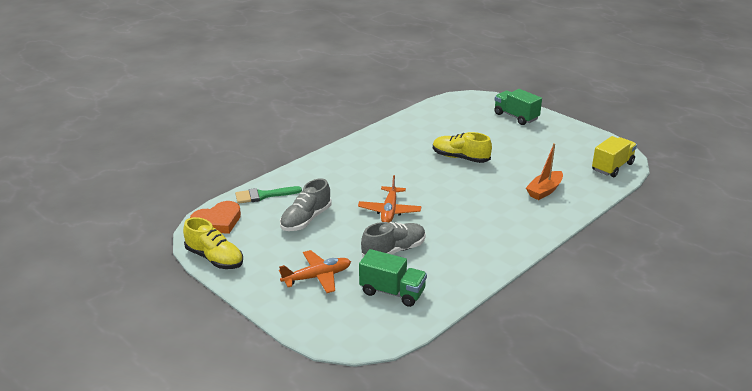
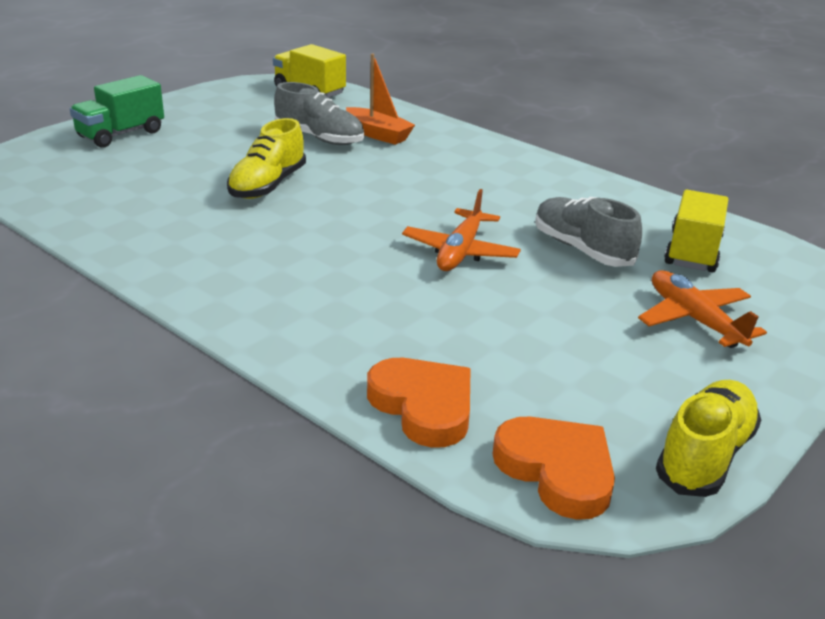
camera: 95 degrees left, 0 degrees up
green brush [235,186,302,204] -> orange heart [367,358,471,448]
grey shoe [280,178,332,231] -> grey shoe moved to [274,82,364,145]
orange plane [358,175,421,223] -> orange plane turned 105 degrees clockwise [402,189,521,271]
green truck [359,249,427,307] -> yellow truck [664,190,728,272]

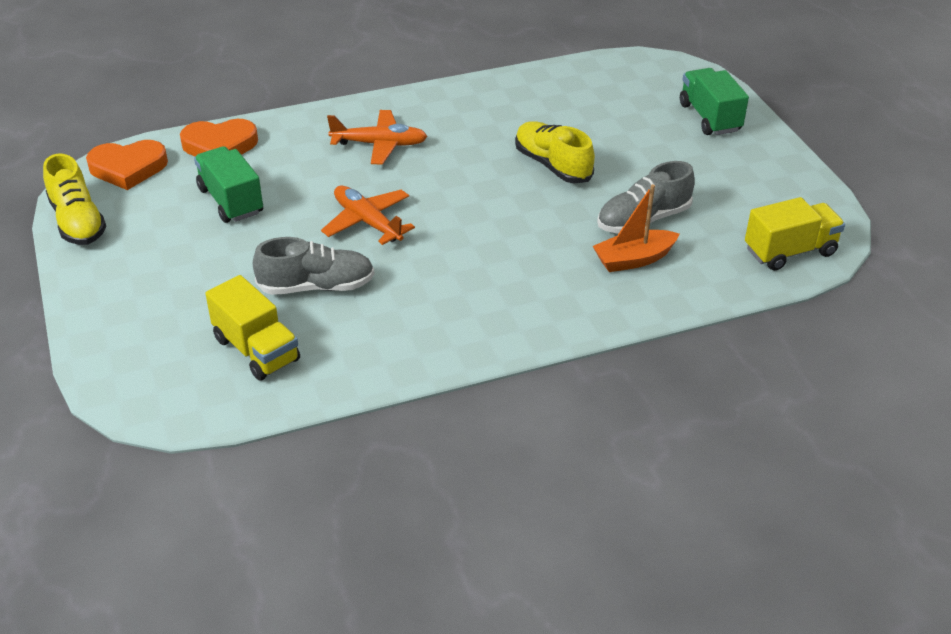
camera: 120 degrees right, 10 degrees up
orange plane [638,270,767,348] -> orange plane moved to [327,110,428,165]
none -> green truck [194,146,263,223]

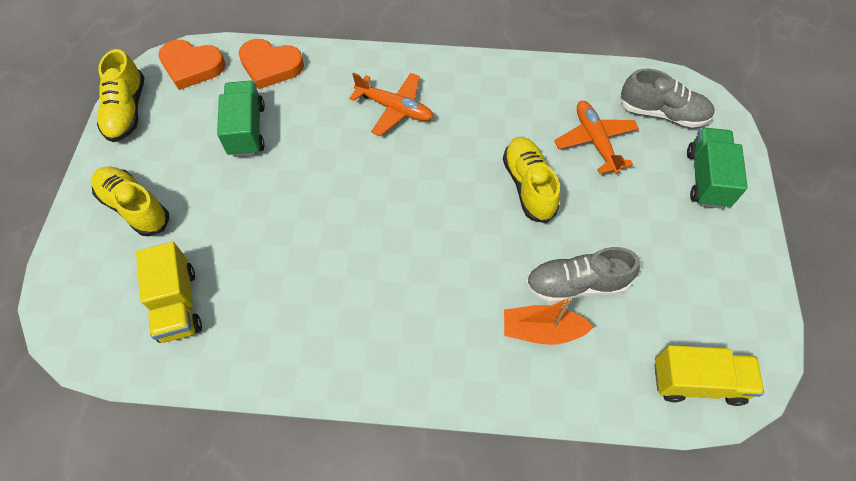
camera: 25 degrees right, 20 degrees up
grey shoe [253,237,375,295] -> grey shoe moved to [619,69,715,128]
orange plane [321,186,415,245] -> orange plane moved to [554,101,639,174]
none -> yellow shoe [91,166,169,236]

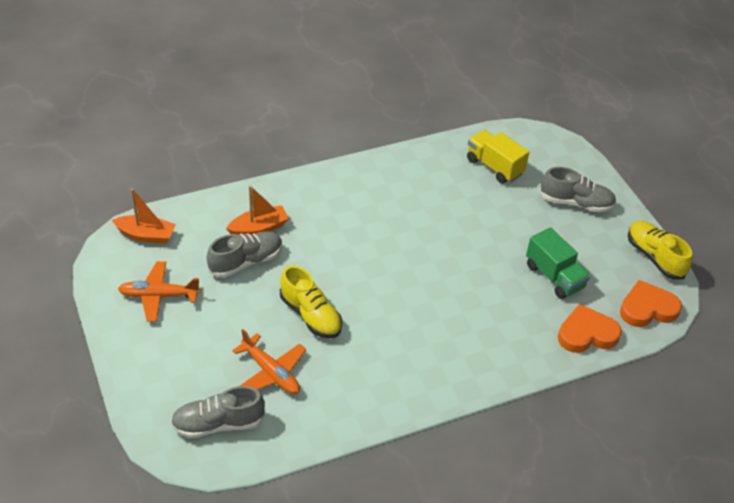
camera: 150 degrees right, 15 degrees down
yellow shoe [91,166,169,236] -> grey shoe [539,167,616,212]
orange plane [349,72,434,136] -> orange plane moved to [118,261,201,322]
yellow truck [654,345,764,406] -> orange boat [112,189,176,244]
green truck [687,128,748,209] -> none

